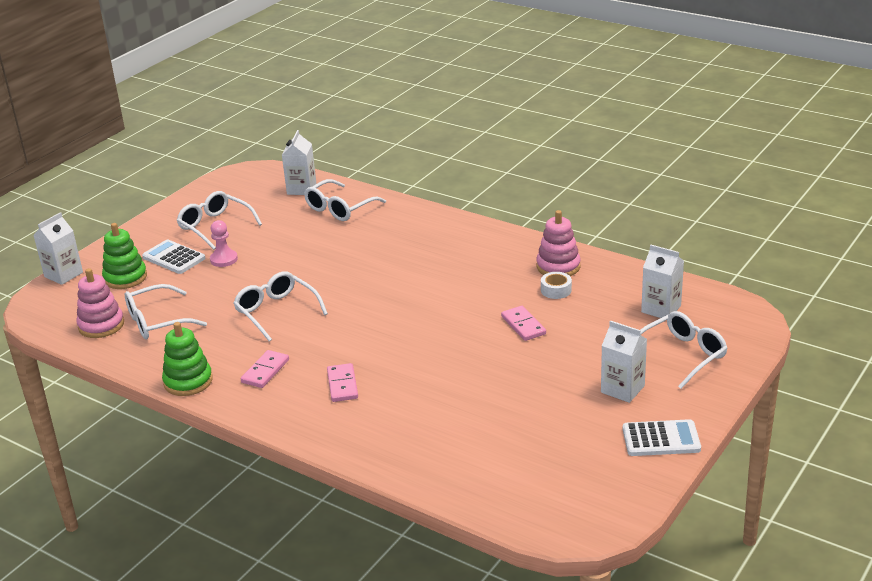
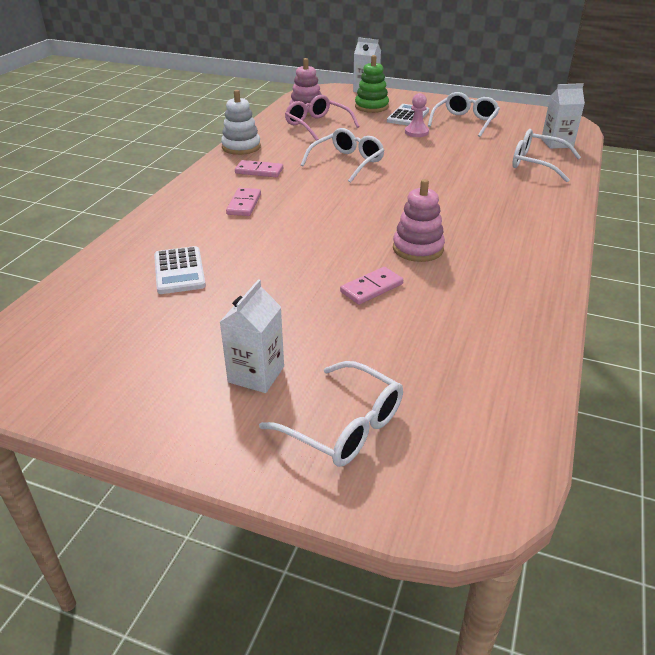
camera: 75 degrees right, 5 degrees up
white glasses [125,284,207,339] -> pink glasses [285,95,359,141]
green stacking toy [162,322,213,396] -> white stacking toy [221,90,261,155]
pink domino [327,363,358,402] -> pink domino turned 60 degrees counterclockwise [226,188,261,216]
pink stacking toy [536,210,581,276] -> pink stacking toy moved to [393,179,445,262]
white tape [541,272,572,299] -> none
white calculator [623,419,701,456] -> white calculator moved to [154,246,206,294]
white carton [641,245,684,318] -> none

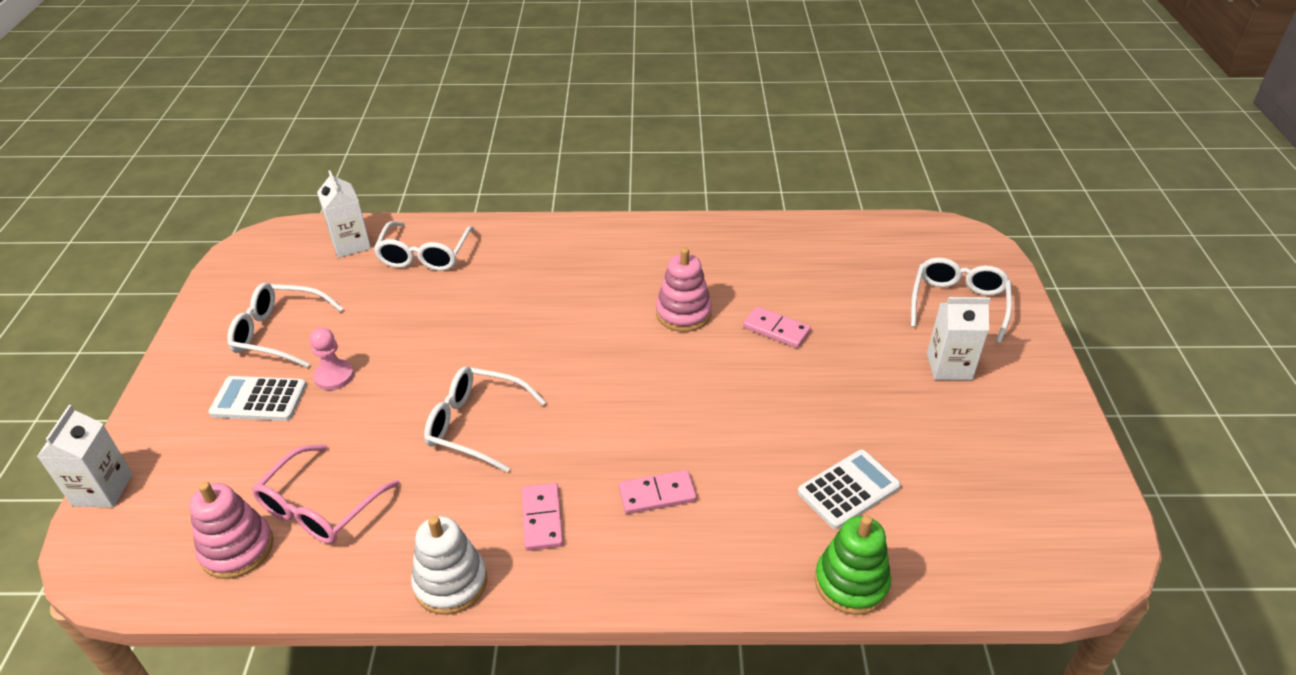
camera: 110 degrees left, 5 degrees up
green stacking toy [355,55,389,113] -> green stacking toy moved to [815,515,891,615]

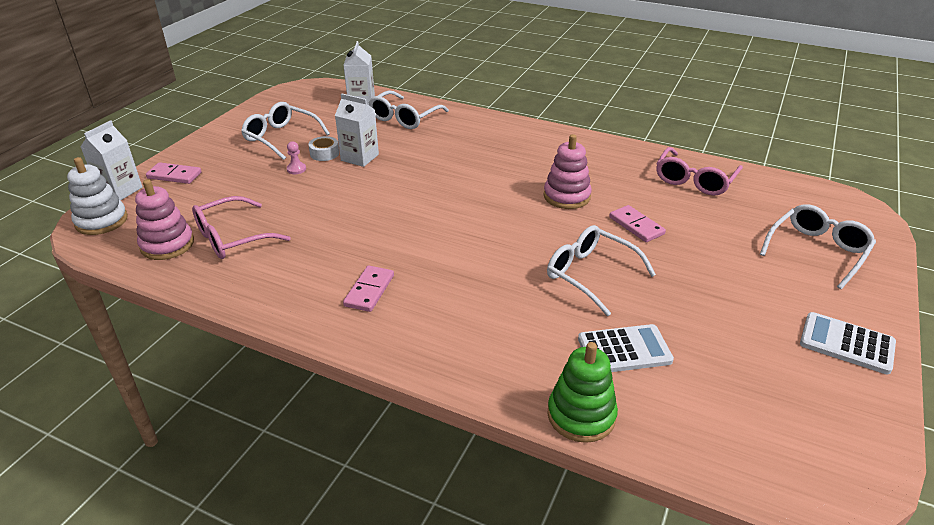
camera: 25 degrees right, 5 degrees down
white calculator [208,376,306,421] -> white calculator moved to [800,312,896,374]
pink pawn [310,327,354,390] -> pink pawn [287,141,306,174], size x0.66
white stacking toy [411,516,487,615] -> white stacking toy moved to [67,157,128,235]
white glasses [424,367,546,473] -> white glasses moved to [547,225,656,316]
pink domino [619,470,697,514] -> pink domino moved to [146,162,202,184]
white carton [927,297,990,380] -> white carton moved to [335,93,379,167]
none -> white tape [308,136,339,161]
none -> pink glasses [656,147,743,195]

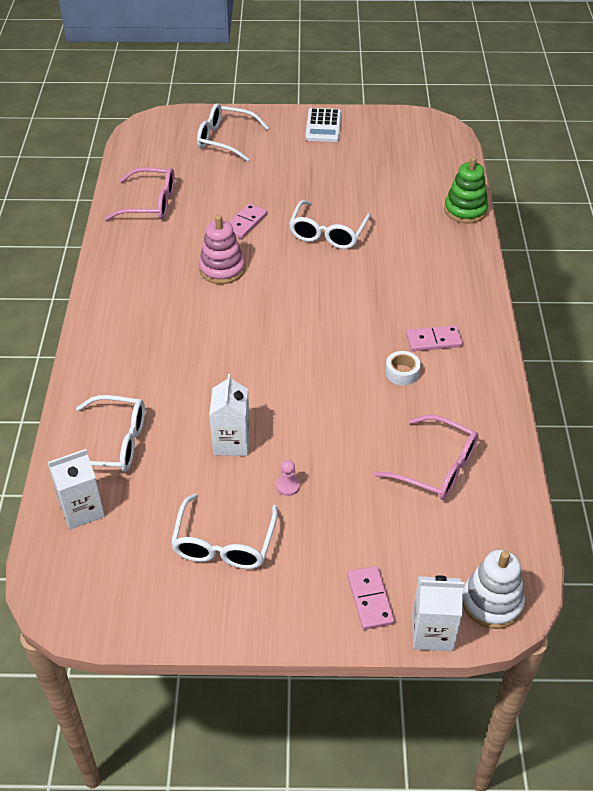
camera: 115 degrees left, 10 degrees up
pink stacking toy [135,179,194,260] -> none
white tape [308,136,339,161] -> white tape moved to [385,351,421,385]
white calculator [578,324,674,372] -> none

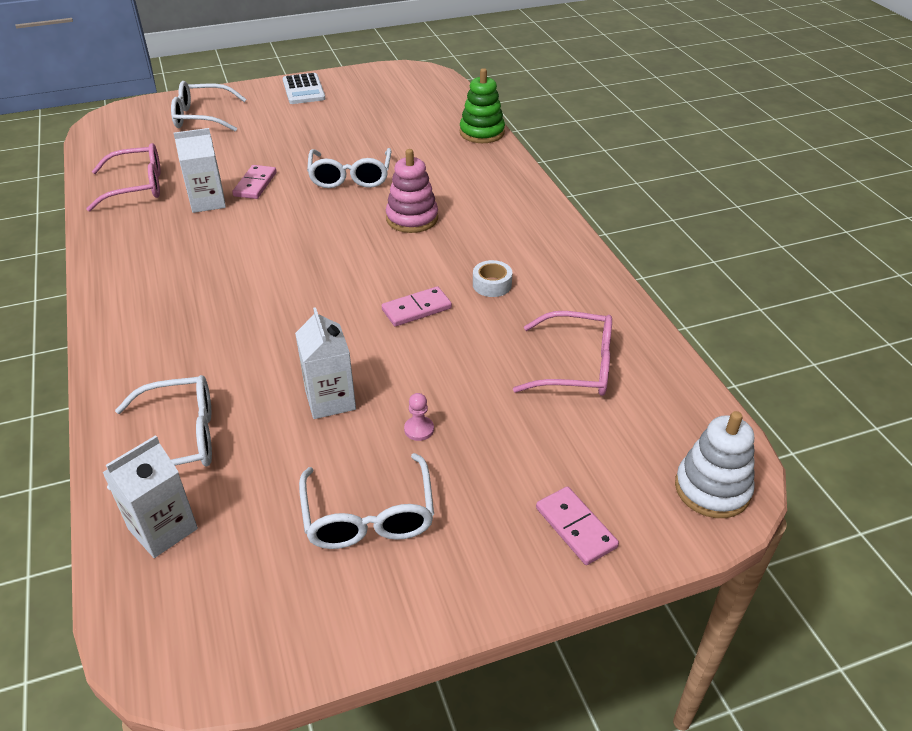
camera: 20 degrees left, 5 degrees down
pink stacking toy [199,215,245,284] -> pink stacking toy moved to [386,149,438,233]
pink domino [406,325,463,351] -> pink domino moved to [382,286,452,327]
white carton [412,575,465,651] -> white carton moved to [173,128,226,213]

